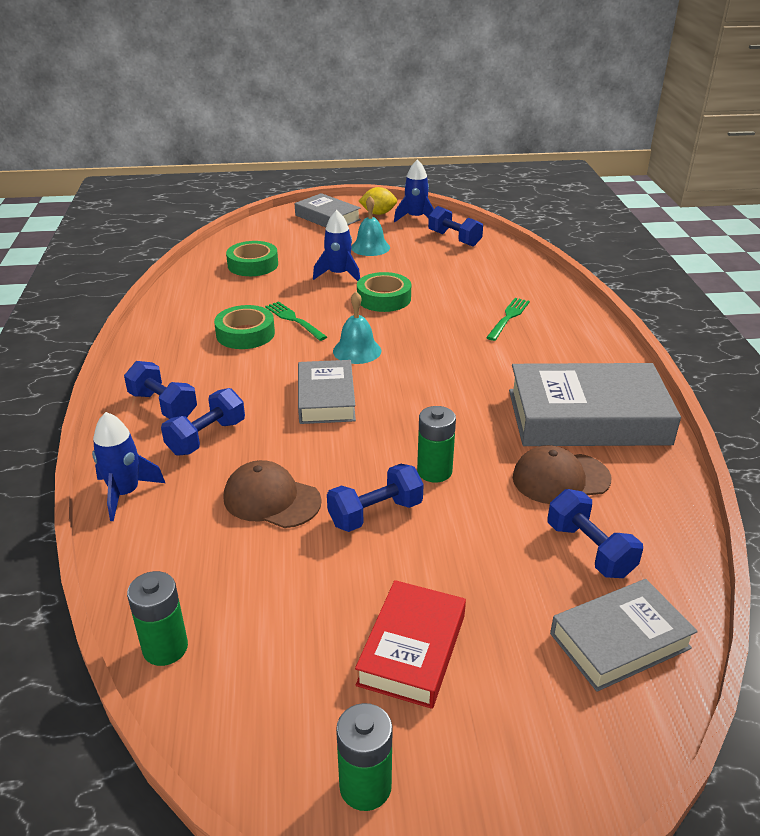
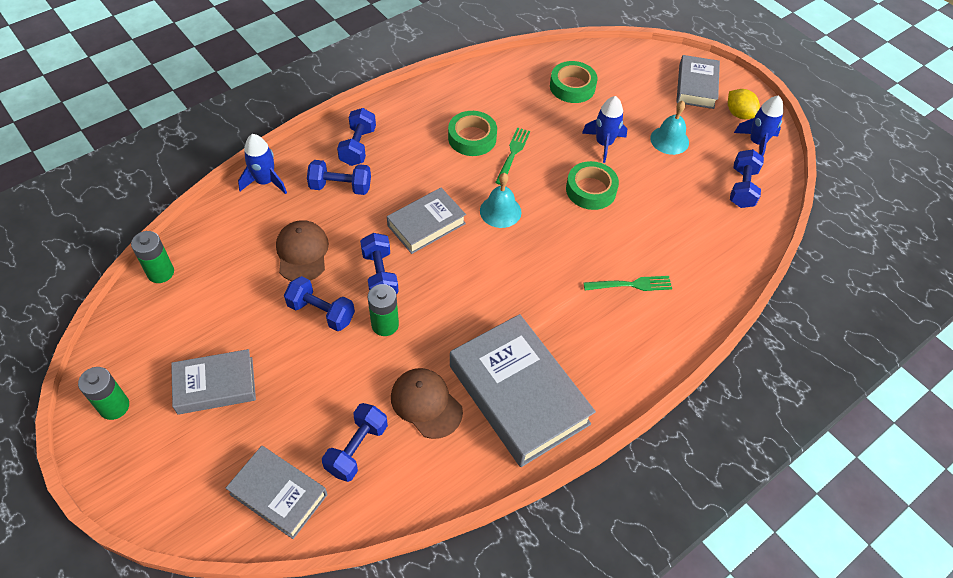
camera: 55 degrees right, 20 degrees up
red book [355,580,466,709] -> grey book [171,349,256,415]
none -> blue dumbbell [360,233,399,294]

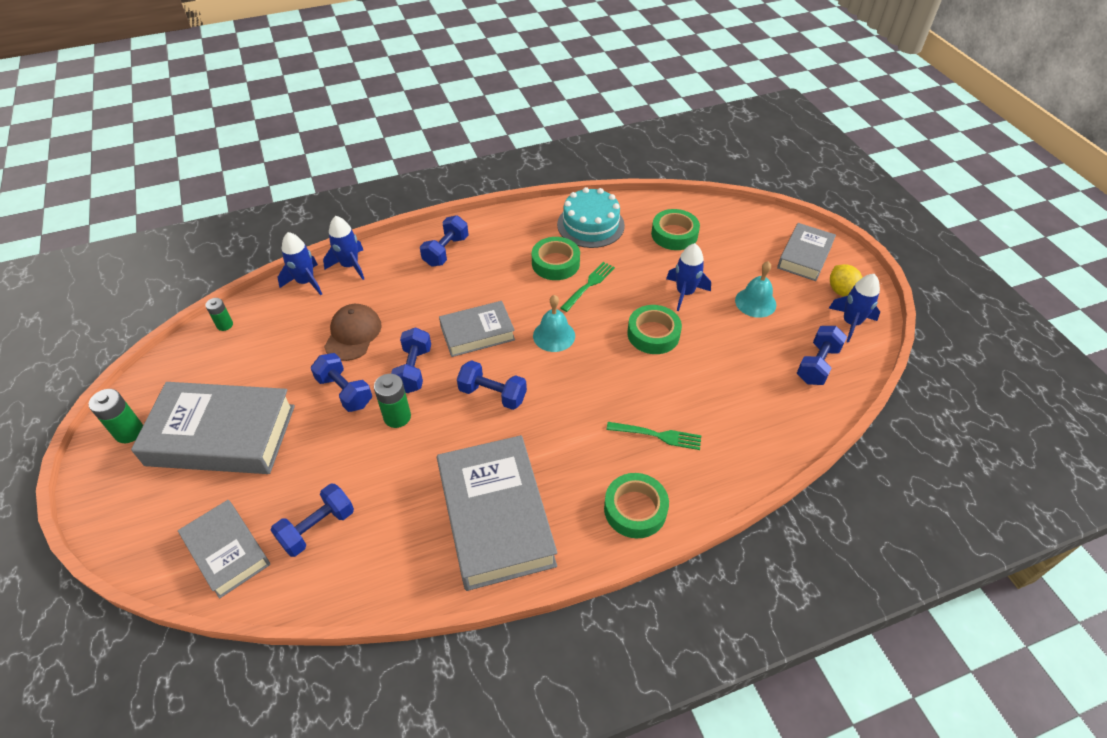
camera: 20 degrees right, 5 degrees down
green battery [131,231,174,283] -> green battery [205,298,233,331], size x0.65
grey book [171,349,256,415] -> grey book [131,382,295,474], size x1.71
blue dumbbell [307,160,371,195] -> blue dumbbell moved to [457,360,527,410]
brown cap [391,368,463,439] -> none
none -> blue rocket [278,232,322,295]
none -> turquoise cake [557,187,625,248]
none -> green tape [604,473,669,538]

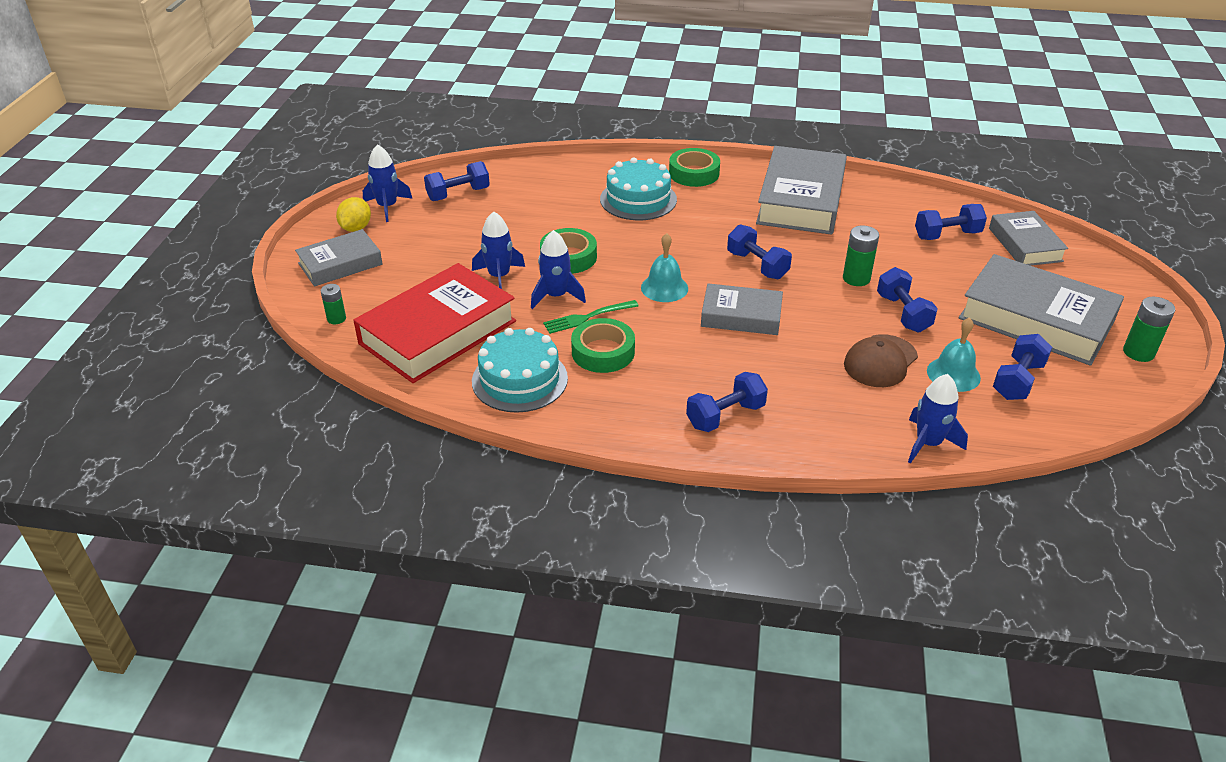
camera: 150 degrees left, 10 degrees down
green battery [205,298,233,331] -> green battery moved to [321,284,346,324]
blue rocket [323,216,364,280] -> blue rocket moved to [531,230,586,309]
blue dumbbell [391,327,431,393] -> blue dumbbell moved to [993,334,1052,400]
green fork [606,422,702,450] -> turquoise cake [600,157,677,220]
green tape [651,209,700,250] -> red book [353,263,516,383]
turquoise bell [735,261,776,318] -> turquoise bell moved to [927,317,981,392]

